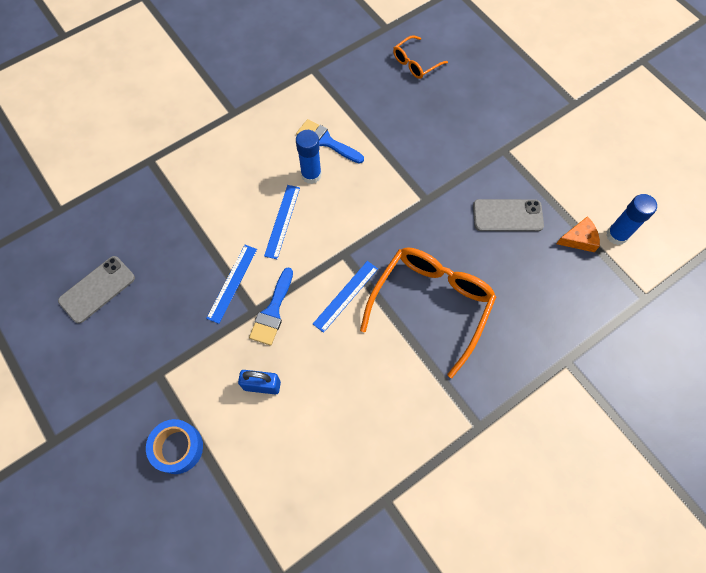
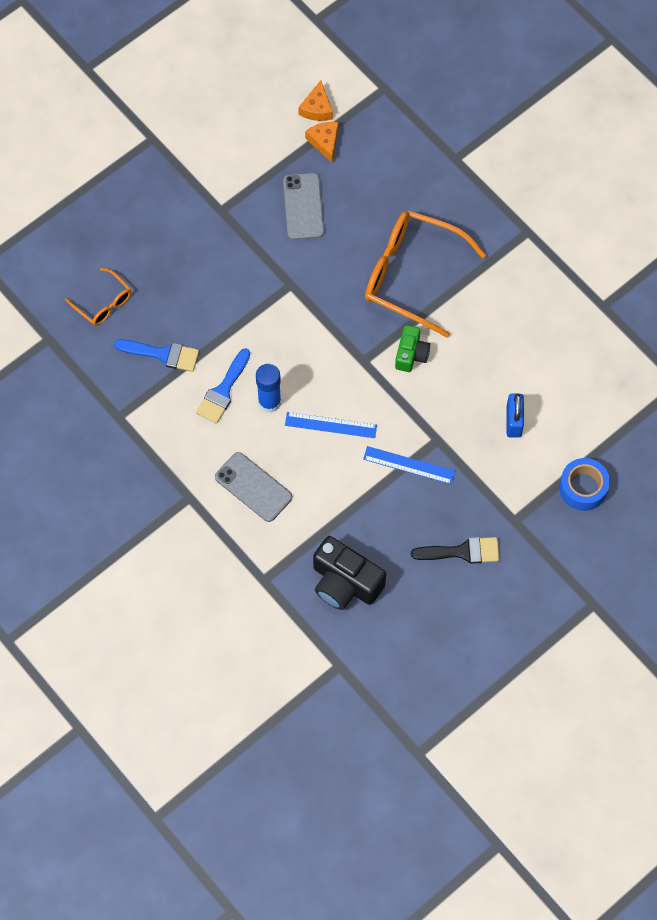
camera: 95 degrees left, 0 degrees up
grey phone [58,256,135,324] -> grey phone moved to [215,452,292,522]
blue brush [249,268,293,345] -> blue brush moved to [114,339,199,372]
blue ruler [313,261,378,333] -> green camera [395,325,430,372]
blue glue stick [606,194,657,245] -> orange cheese [298,80,333,121]
none -> black camera [313,536,386,610]
none -> black brush [411,537,500,564]

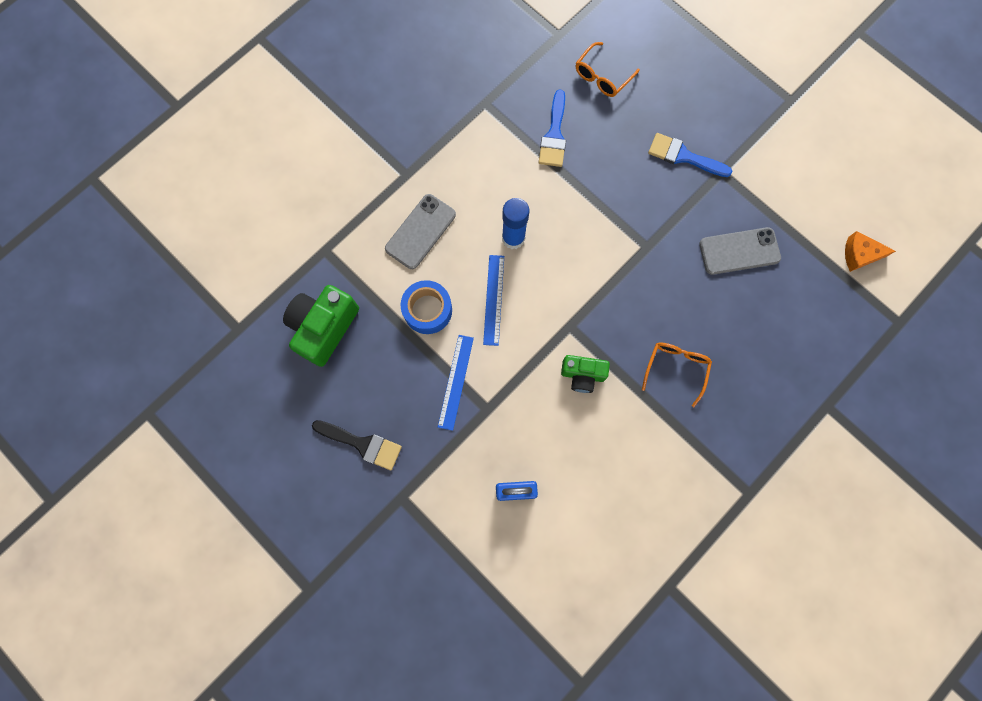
camera: 85 degrees right, 10 degrees up
blue brush [196,348,250,424] -> blue brush moved to [648,133,732,177]
orange cheese [305,122,338,163] -> none
black camera [313,536,386,610] -> green camera [283,285,359,367]
orange glasses [365,210,486,338] -> orange glasses [642,343,712,407], size x0.50
black brush [411,537,500,564] -> black brush turned 60 degrees counterclockwise [312,420,402,470]
blue tape [559,458,610,511] -> blue tape moved to [401,280,452,334]

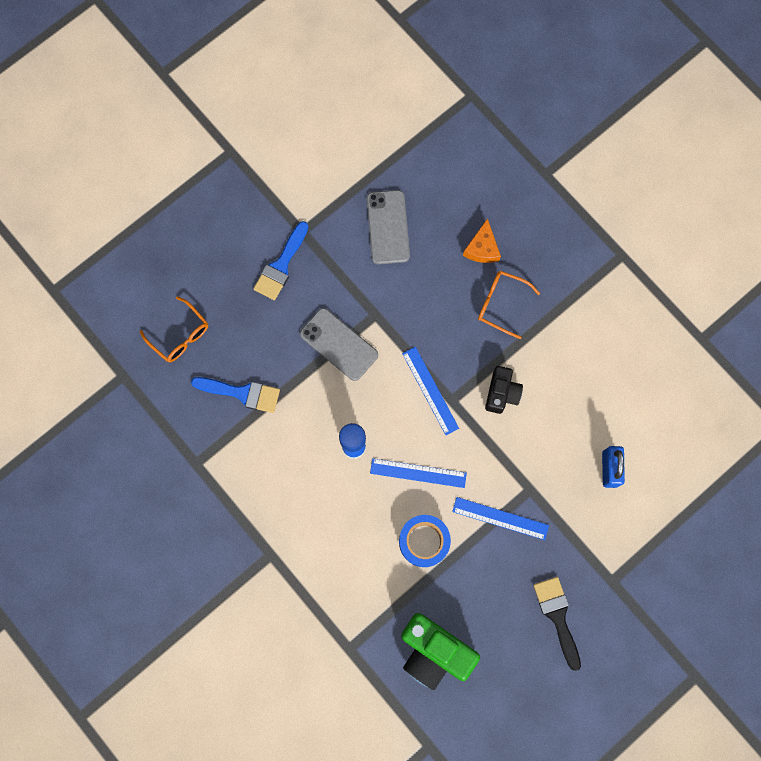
camera: 85 degrees left, 0 degrees up
black brush [312,420,402,470] -> black brush turned 45 degrees counterclockwise [533,577,581,671]
grey phone [385,194,456,269] -> grey phone moved to [300,308,378,381]
green camera [561,355,610,393] -> black camera [485,366,523,414]
orange cheese [845,231,896,272] -> orange cheese moved to [463,218,501,263]
none -> blue ruler [402,347,459,435]

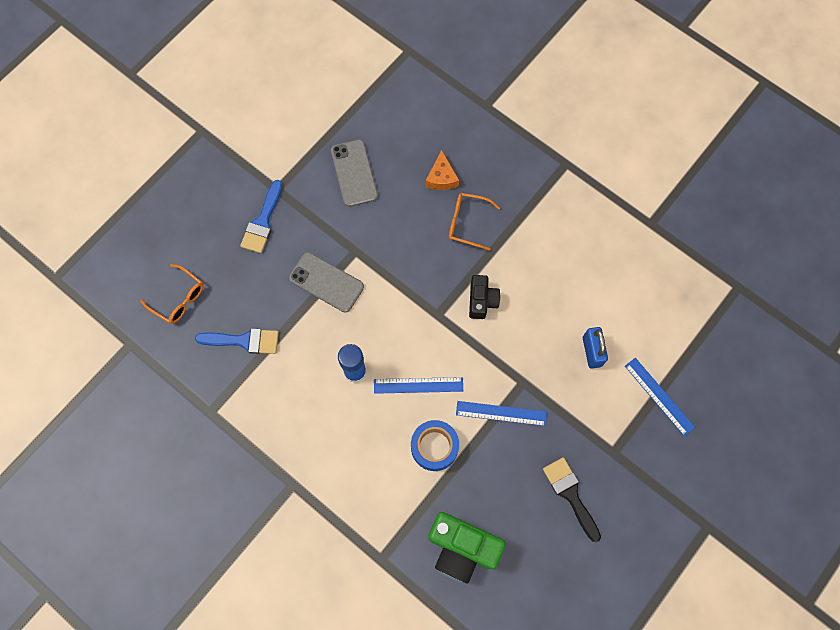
camera: 10 degrees left, 5 degrees down
blue ruler [402,347,459,435] -> blue ruler moved to [625,358,695,436]

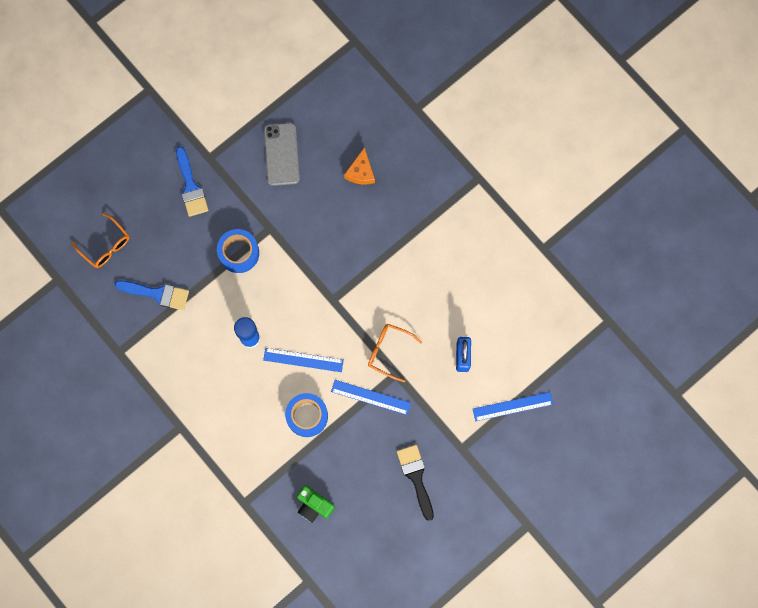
camera: 10 degrees right, 5 degrees up
blue brush [240,180,282,253] -> blue brush turned 45 degrees counterclockwise [176,147,209,217]
grey phone [289,252,364,313] -> blue tape [217,229,259,273]
green camera [428,512,506,584] -> green camera [297,485,335,523], size x0.60
orange glasses [449,193,500,251] -> orange glasses moved to [368,324,422,382]
black camera [469,275,500,319] -> none
blue ruler [625,358,695,436] -> blue ruler turned 75 degrees counterclockwise [473,392,553,421]

